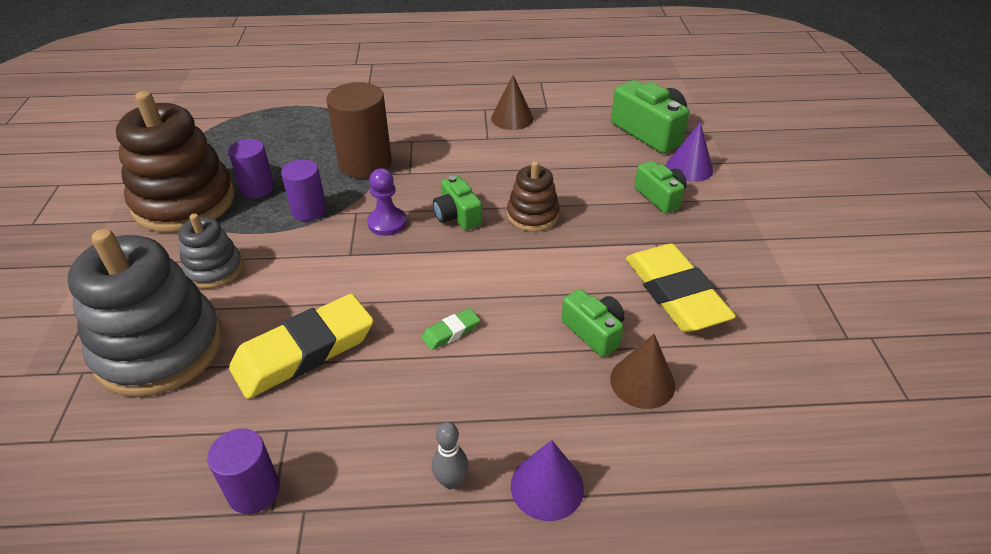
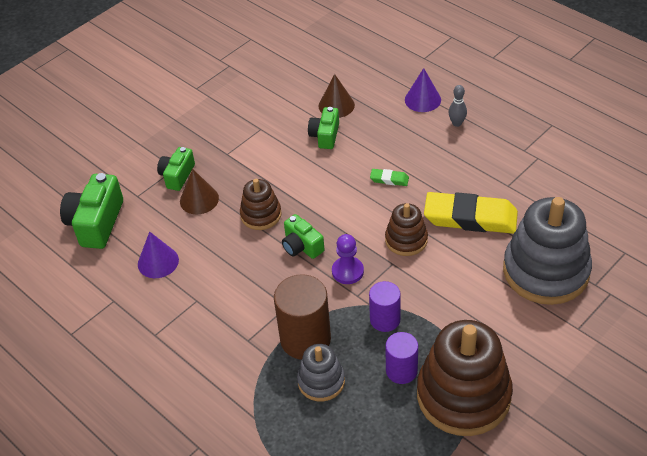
camera: 130 degrees left, 5 degrees up
grey stacking toy [178,213,243,289] -> grey stacking toy moved to [297,344,345,402]
purple cylinder [207,429,280,514] -> none
green camera [433,176,482,230] -> green camera turned 120 degrees clockwise [282,214,324,259]
brown cone [491,75,533,130] -> brown cone moved to [180,169,219,214]
yellow eraser [626,244,736,332] -> none
purple cone [666,122,713,182] -> purple cone moved to [138,231,179,278]
none -> brown stacking toy [385,203,428,256]

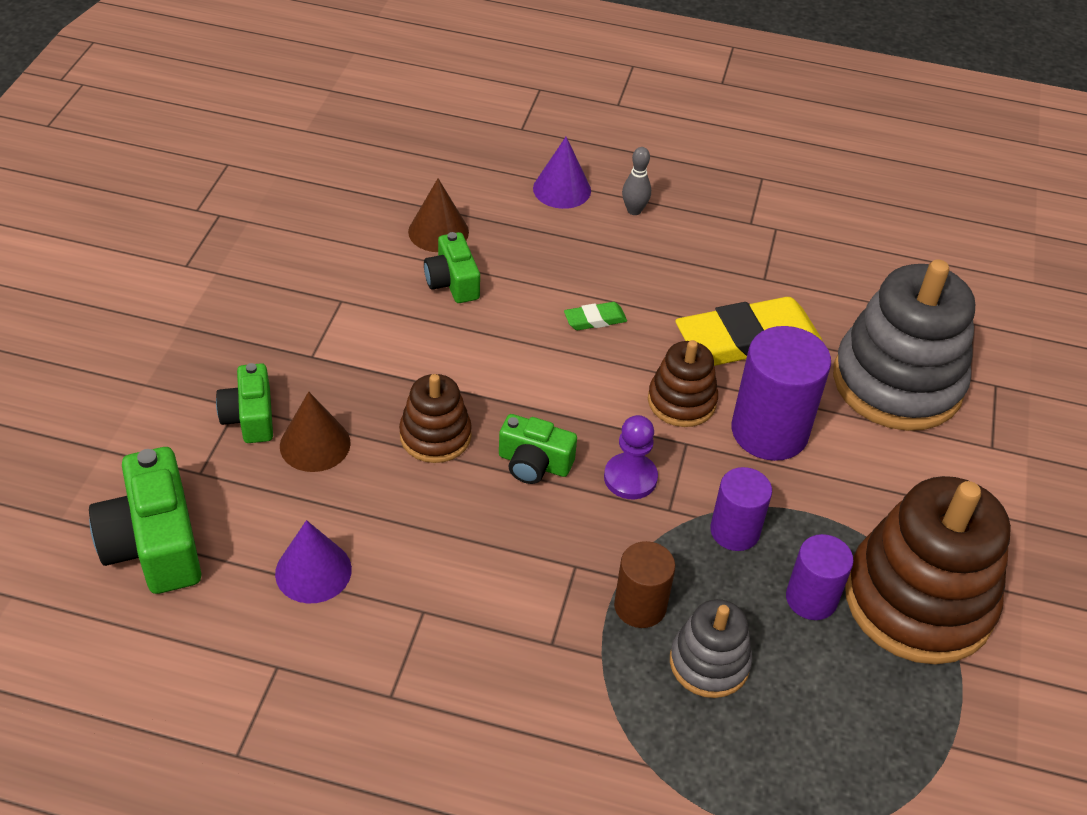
camera: 35 degrees left, 0 degrees up
brown cylinder [274,274,331,360] -> brown cylinder [614,541,675,628], size x0.60
none -> purple cylinder [731,326,831,461]

